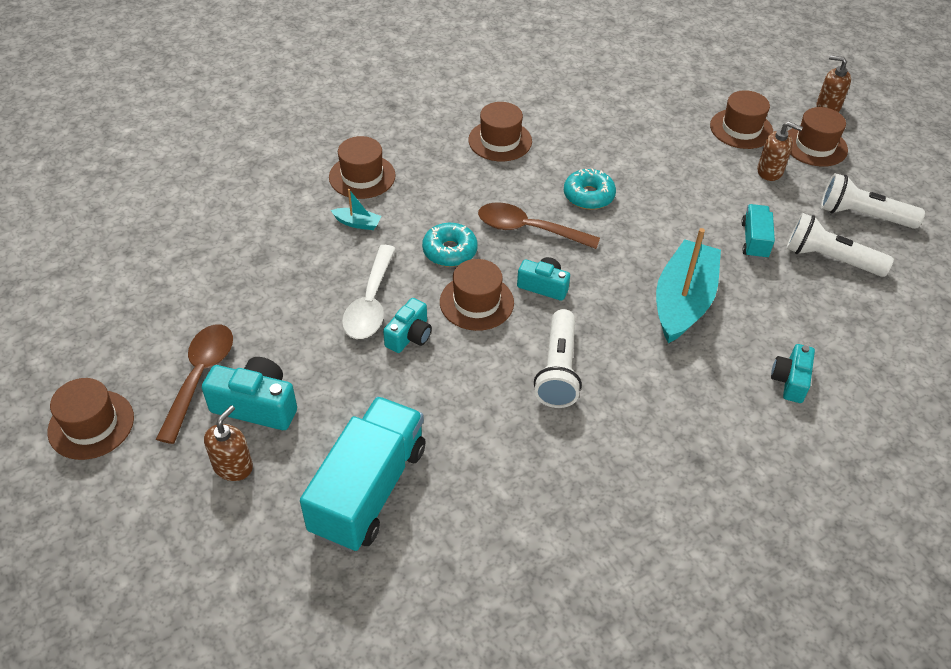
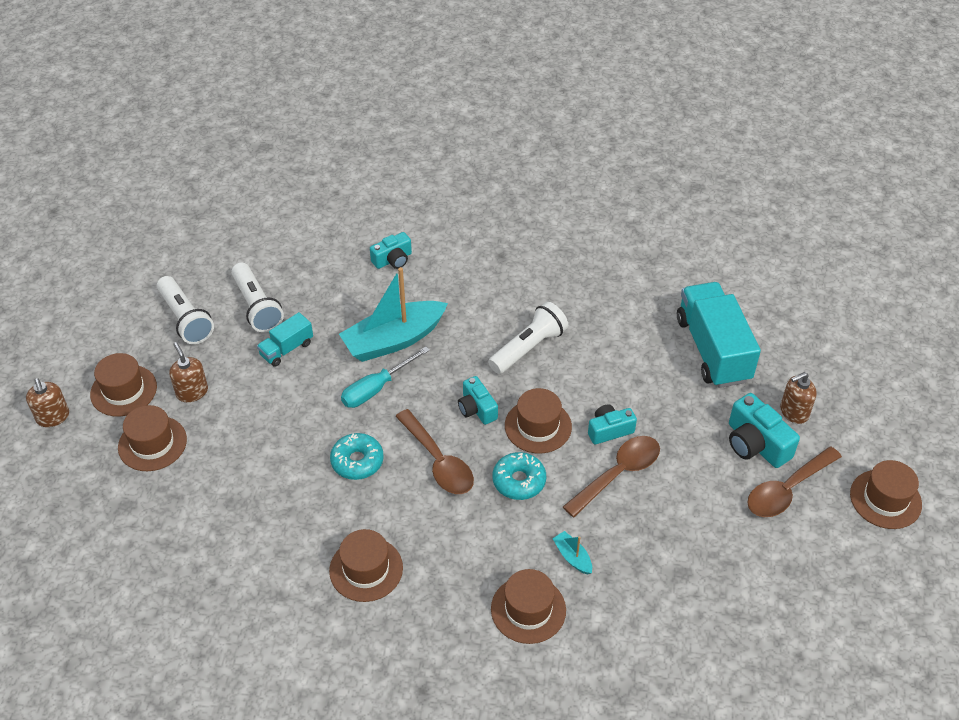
camera: 140 degrees left, 0 degrees up
turquoise truck [300,396,425,552] -> turquoise truck turned 105 degrees clockwise [677,282,761,388]
white spoon [342,245,396,339] -> brown spoon [563,436,660,517]
none -> turquoise screwdriver [341,347,430,408]

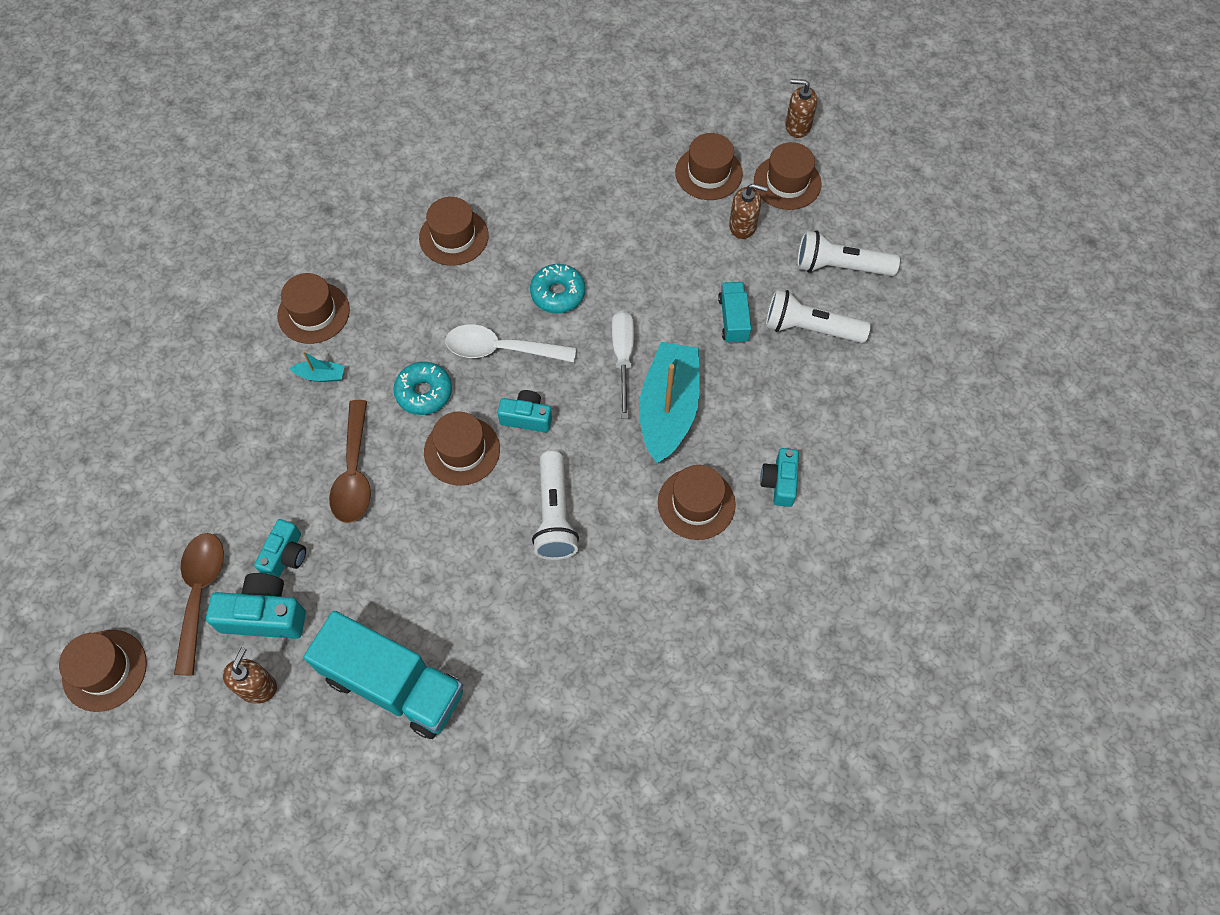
camera: 130 degrees right, 15 degrees up
turquoise screwdriver [341,347,430,408] -> white screwdriver [612,310,634,419]
brown spoon [395,409,474,494] -> white spoon [445,325,576,362]
turquoise camera [588,404,637,445] -> turquoise camera moved to [254,519,306,578]
none -> brown hat [658,465,736,540]

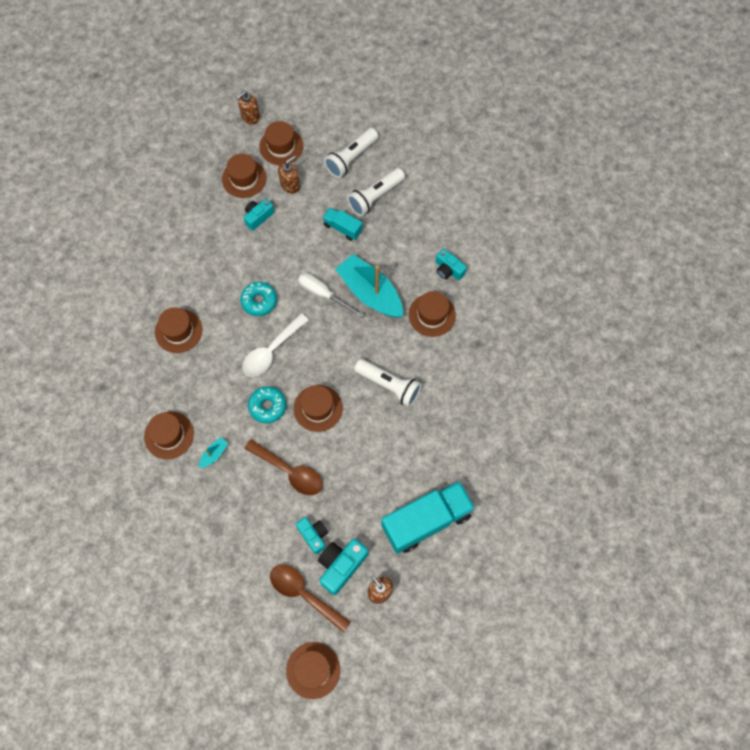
camera: 55 degrees left, 5 degrees up
turquoise camera [497,390,552,433] -> turquoise camera moved to [244,199,274,231]

